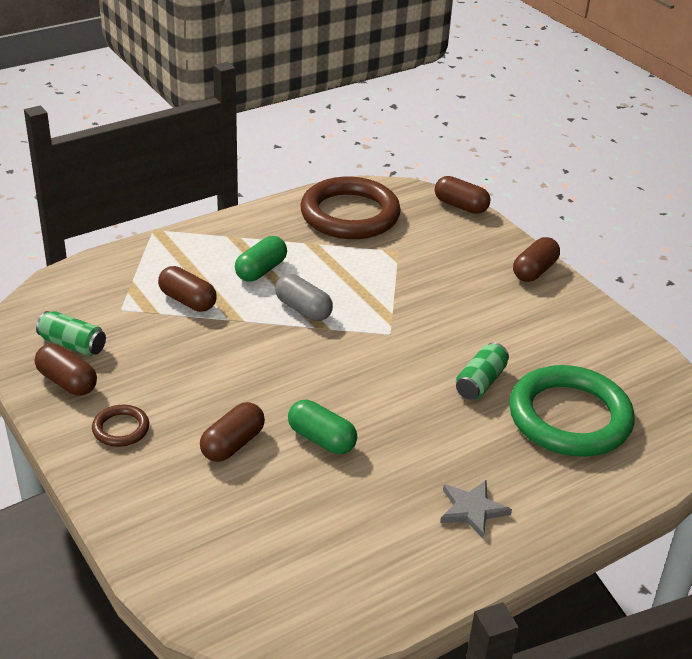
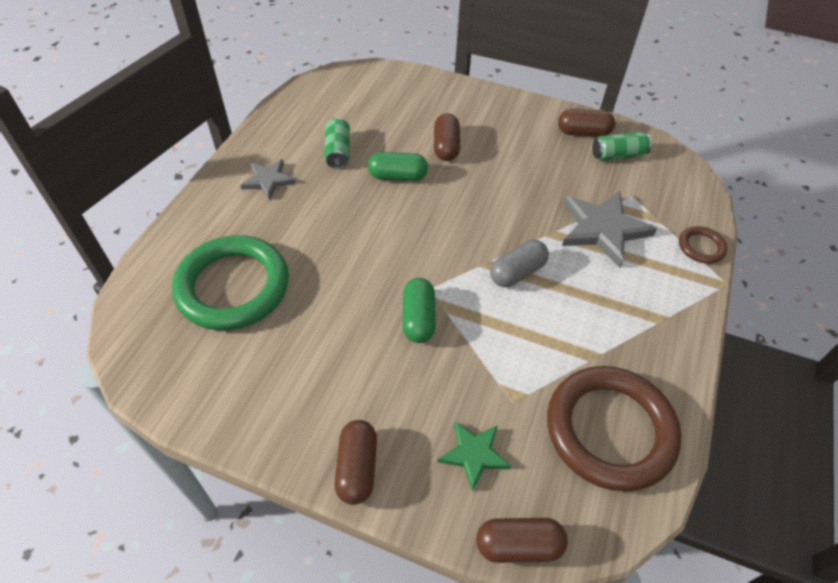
camera: 145 degrees right, 15 degrees up
brown ring [92,405,150,447] -> brown ring moved to [679,226,727,264]
brown capsule [158,266,217,312] -> grey star [562,191,657,268]
green capsule [235,236,287,282] -> green capsule moved to [402,278,436,343]
grey capsule [275,274,333,321] -> grey capsule turned 45 degrees counterclockwise [490,240,549,287]
green can [456,342,509,400] -> green can moved to [324,118,350,169]
none -> green star [438,421,511,492]

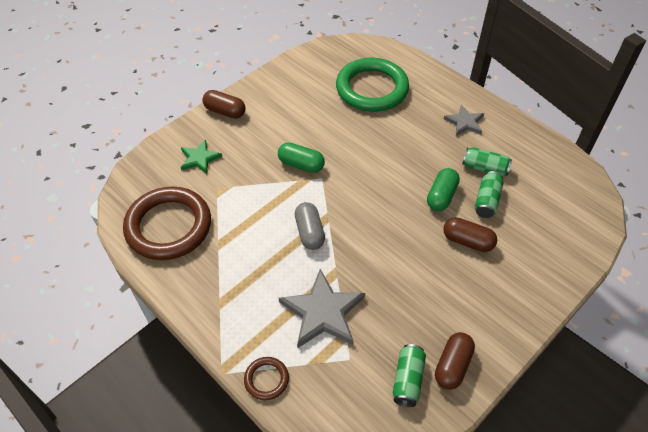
camera: 115 degrees right, 0 degrees up
brown capsule [476,518,568,563] -> none
none -> green can [474,171,503,218]

